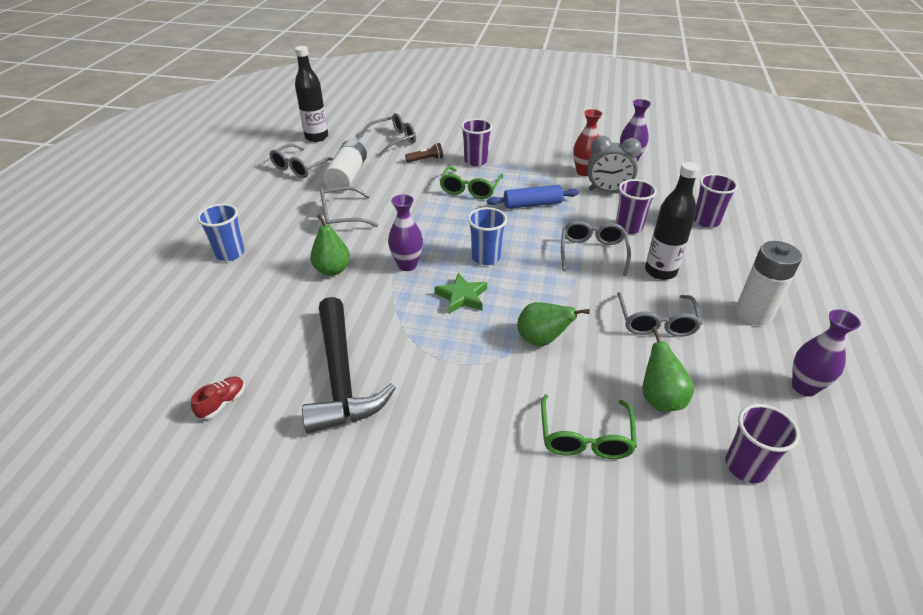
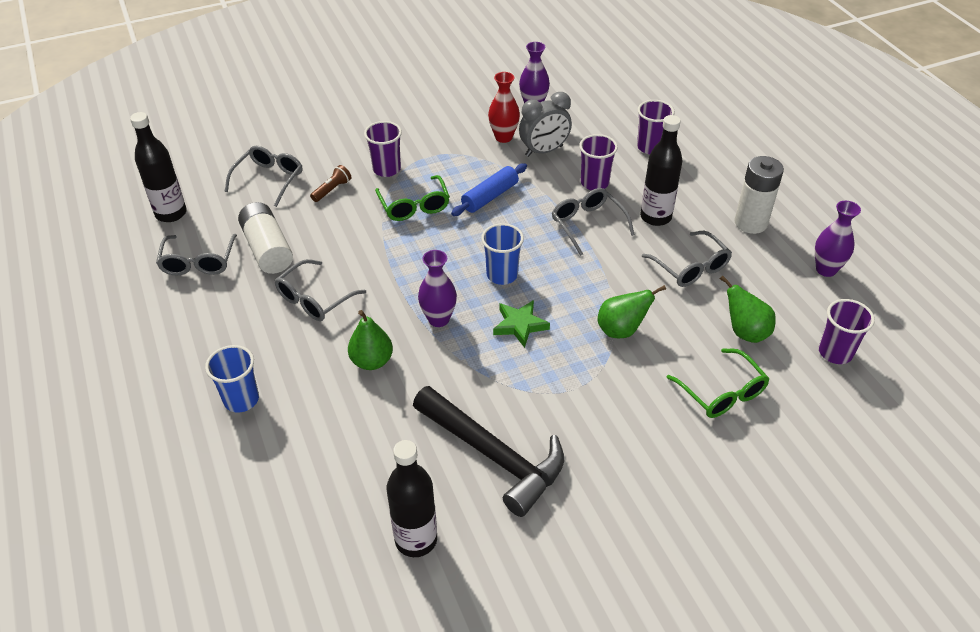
camera: 35 degrees left, 5 degrees up
red shoe [191,376,245,419] -> black bottle [387,440,437,557]

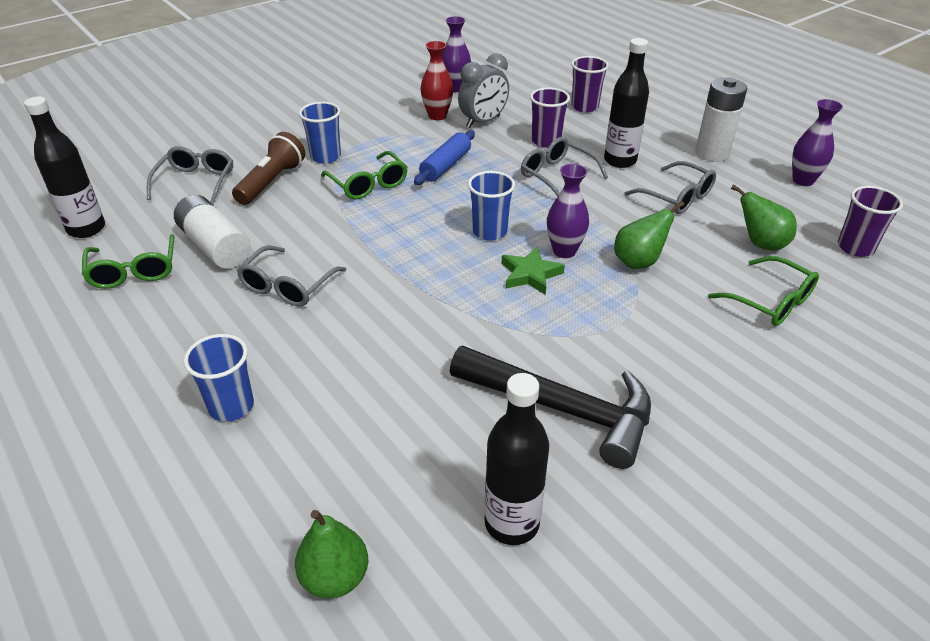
camera: 15 degrees left, 5 degrees down
grey glasses [156,234,237,276] -> green glasses [82,234,175,289]
brown flashlight [310,165,352,202] -> brown flashlight [232,132,305,205], size x1.76
green pear [348,310,393,370] -> green pear moved to [295,510,368,598]
purple cup [364,121,402,177] -> blue cup [299,102,341,164]
purple vase [418,250,457,327] -> purple vase moved to [547,164,589,258]

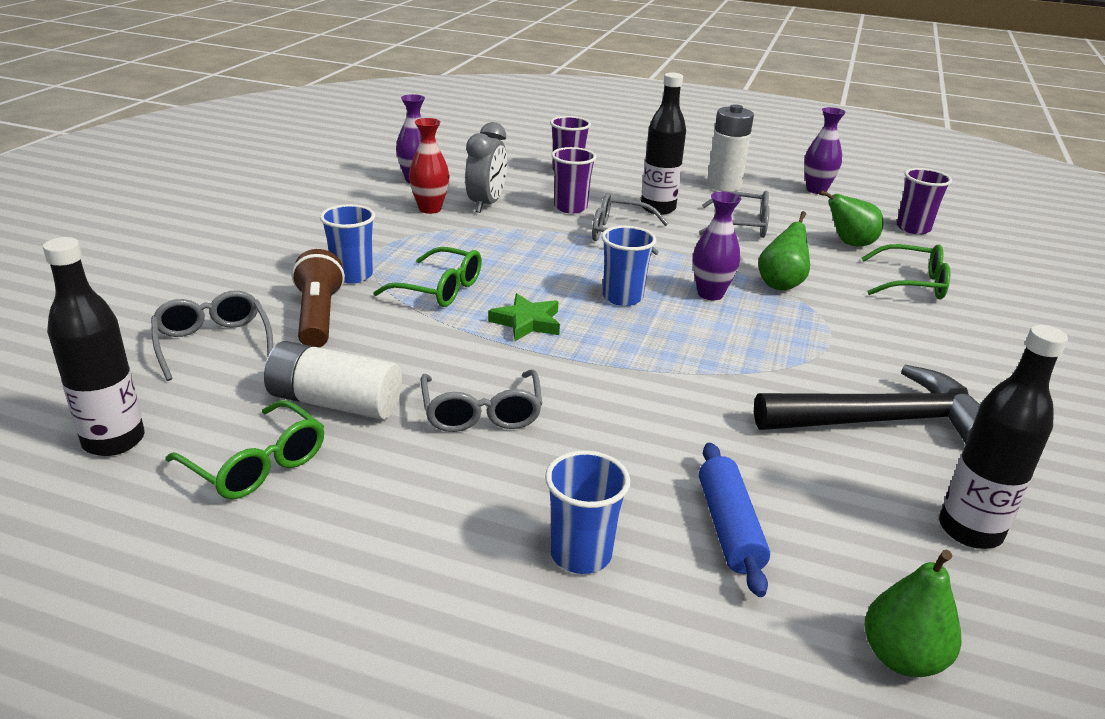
camera: 35 degrees left, 10 degrees down
blue rolling pin [414,130,475,185] -> blue rolling pin moved to [699,443,770,597]
green star [502,247,565,295] -> green star moved to [488,293,560,341]

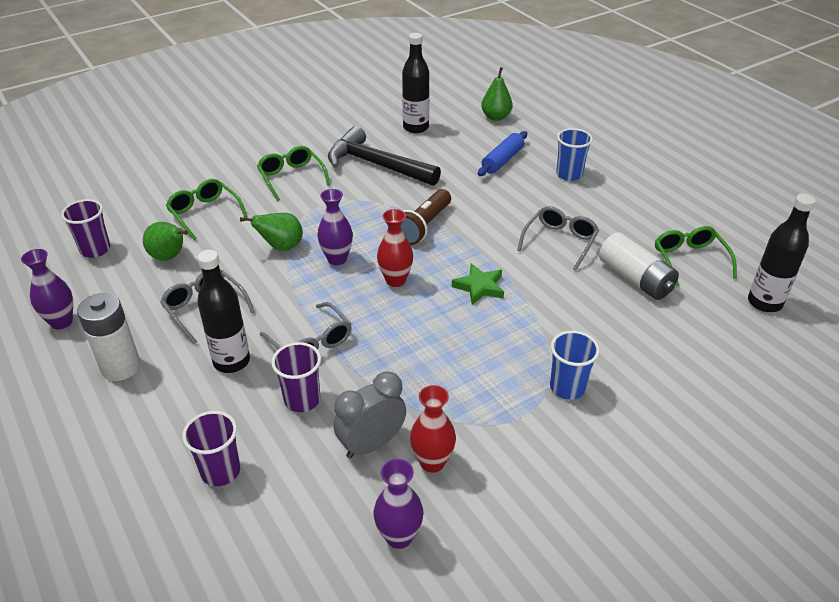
camera: 140 degrees left, 10 degrees up
grey glasses [151,290,273,381] -> none
brown flashlight [292,249,345,348] -> brown flashlight moved to [401,189,451,245]
green glasses [373,247,482,307] -> green glasses moved to [257,146,330,201]
blue cup [601,226,656,306] -> red vase [377,209,413,287]

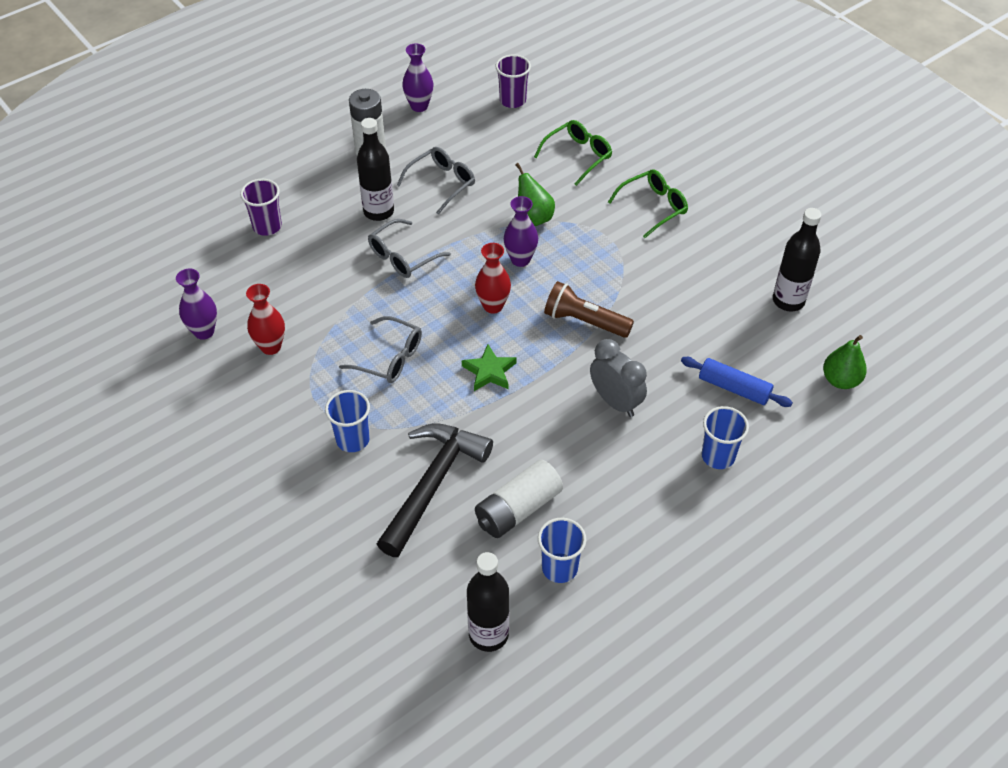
camera: 85 degrees right, 10 degrees up
green pear [143,222,188,261] -> none
purple cup [271,342,321,412] -> none
black hammer [328,126,441,186] -> black hammer moved to [377,423,493,557]
grey clock [333,371,406,458] -> grey clock moved to [590,339,647,417]
grey glasses [517,206,599,271] -> grey glasses moved to [339,316,422,383]
green glasses [655,226,737,287] -> blue cup [538,518,587,583]

